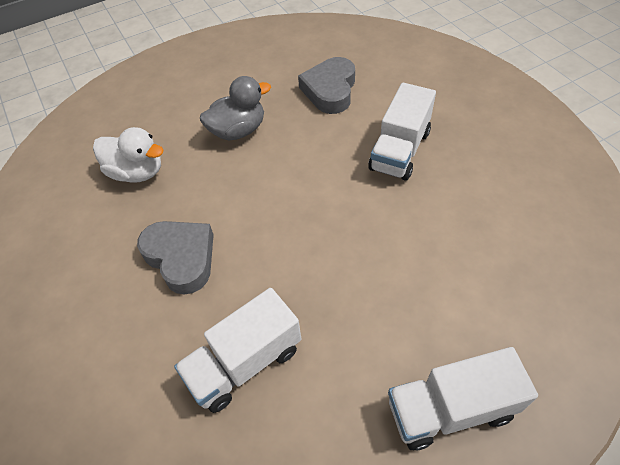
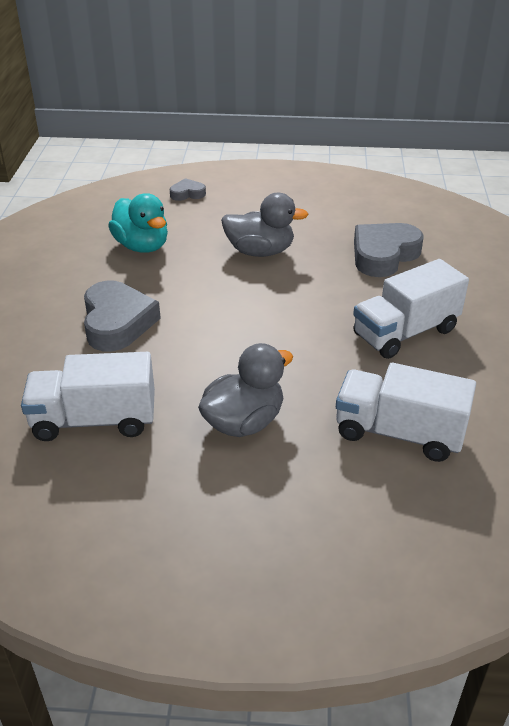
camera: 30 degrees right, 15 degrees down
white duck [93,127,164,183] -> turquoise duck [108,193,168,253]
white truck [388,347,538,451] -> white truck moved to [336,363,476,462]
none -> grey heart [170,178,206,201]
none -> grey duck [198,343,293,437]

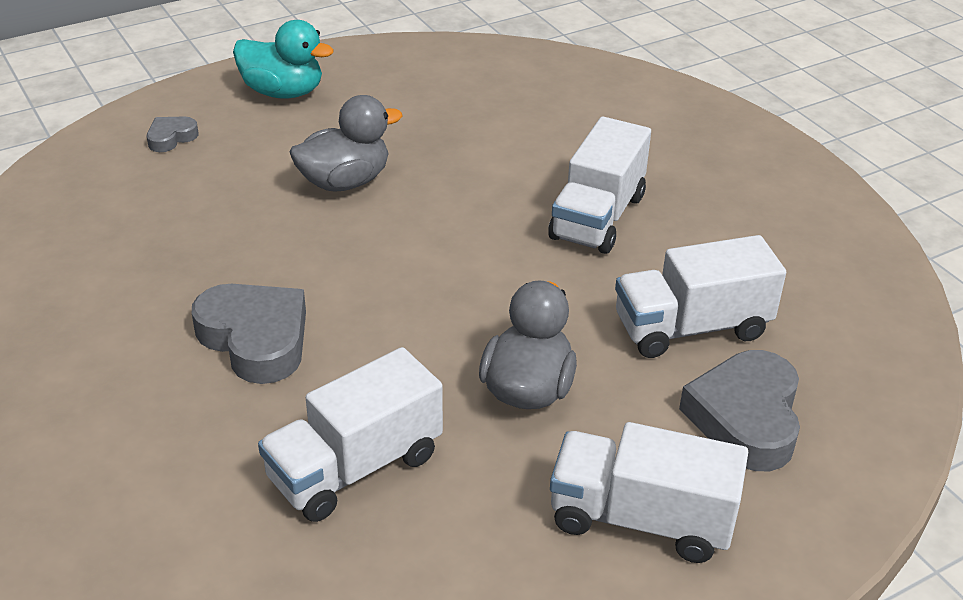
camera: 35 degrees left, 0 degrees up
turquoise duck [108,193,168,253] -> turquoise duck moved to [233,20,334,99]
grey heart [354,223,423,277] -> grey heart moved to [679,350,800,471]
none -> white truck [550,422,748,563]

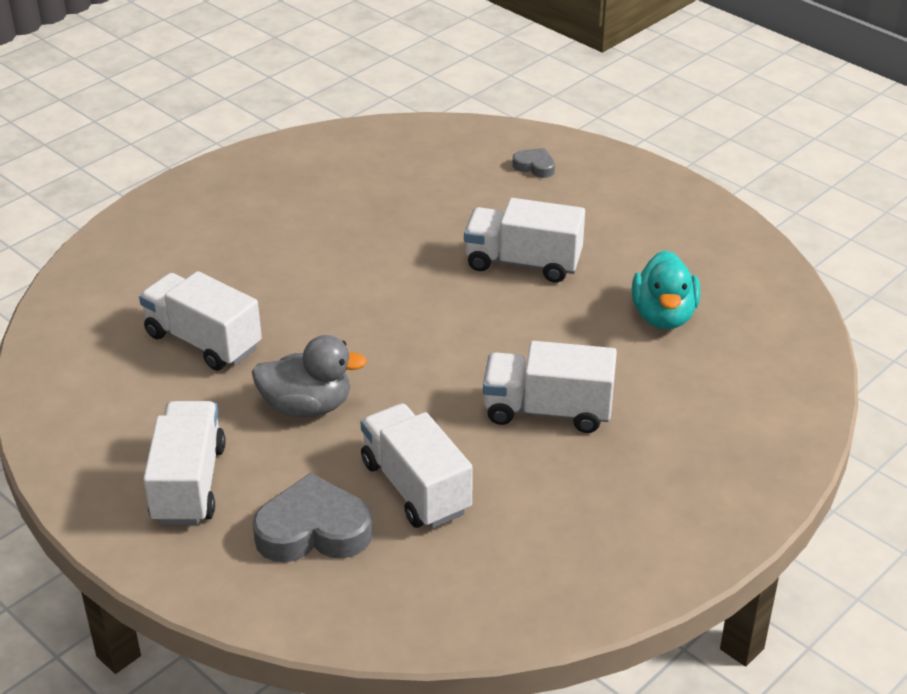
camera: 75 degrees right, 0 degrees up
grey heart [192,284,306,384] -> none
turquoise duck [233,20,334,99] -> turquoise duck moved to [632,250,700,329]
grey duck [290,95,402,192] -> white truck [464,198,585,283]

